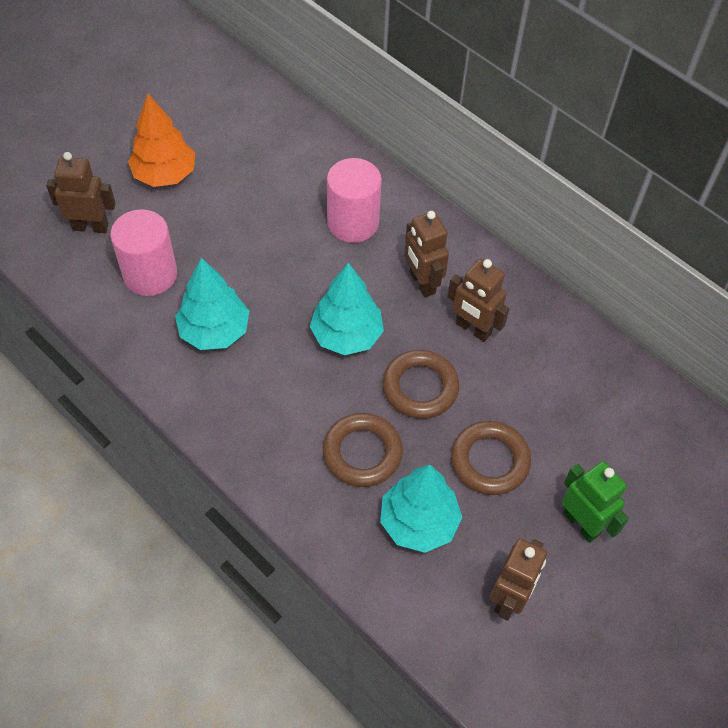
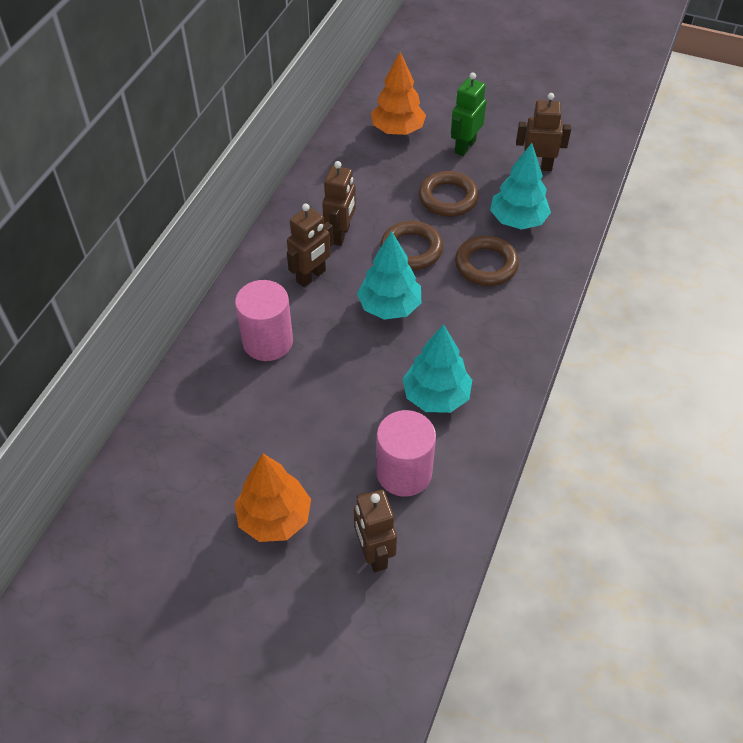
camera: 110 degrees left, 5 degrees down
none -> orange tree [371,52,426,135]

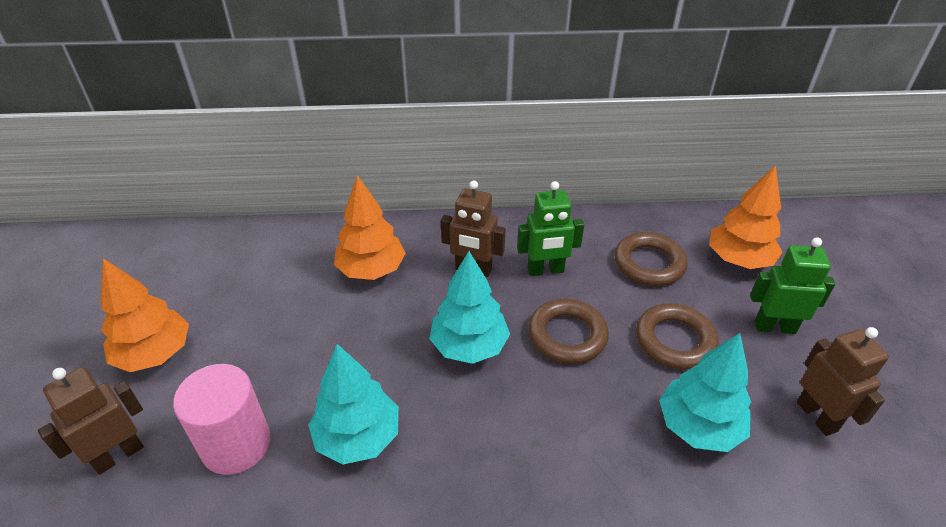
camera: 65 degrees right, 10 degrees down
pink cylinder [235,280,293,361] -> orange tree [334,175,406,280]
brown robot [322,161,356,246] -> green robot [517,181,584,276]
brown ring [455,236,519,286] -> brown ring moved to [614,232,688,286]

